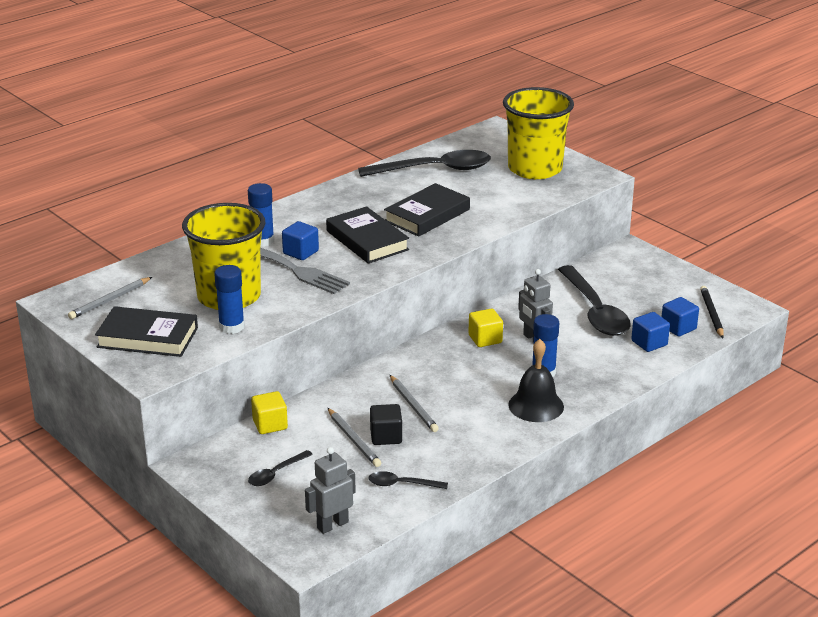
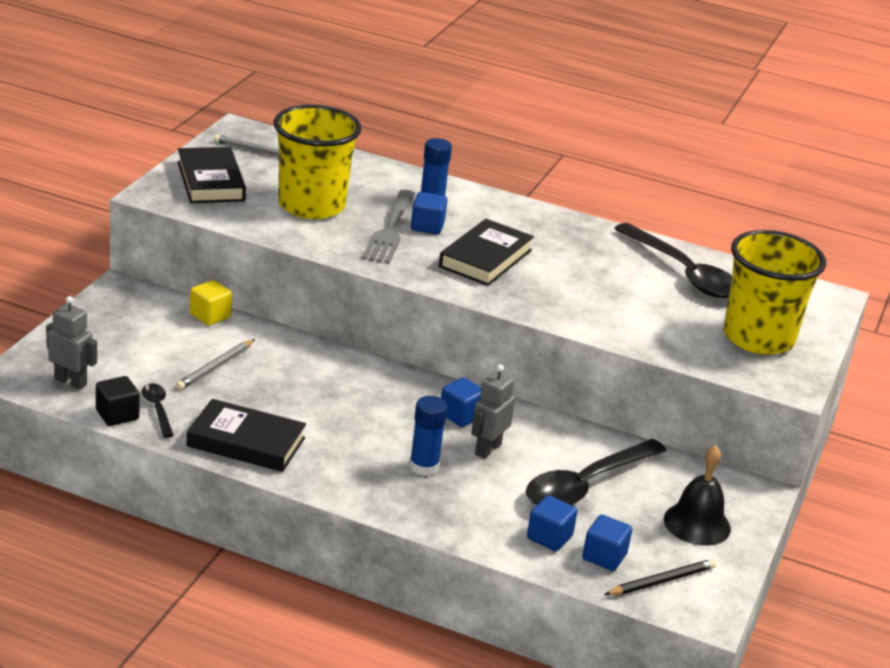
camera: 60 degrees right, 0 degrees up
blue glue stick [214,265,245,334] -> none
black spoon [248,450,313,486] -> none
black cube [370,404,402,445] -> black cube moved to [96,376,140,426]
black book [384,183,470,237] -> black book moved to [186,399,306,472]
grey pencil [390,375,439,432] -> none
yellow cube [469,308,503,347] -> blue cube [441,377,481,427]
black bell [508,339,564,422] -> black bell moved to [664,445,731,546]

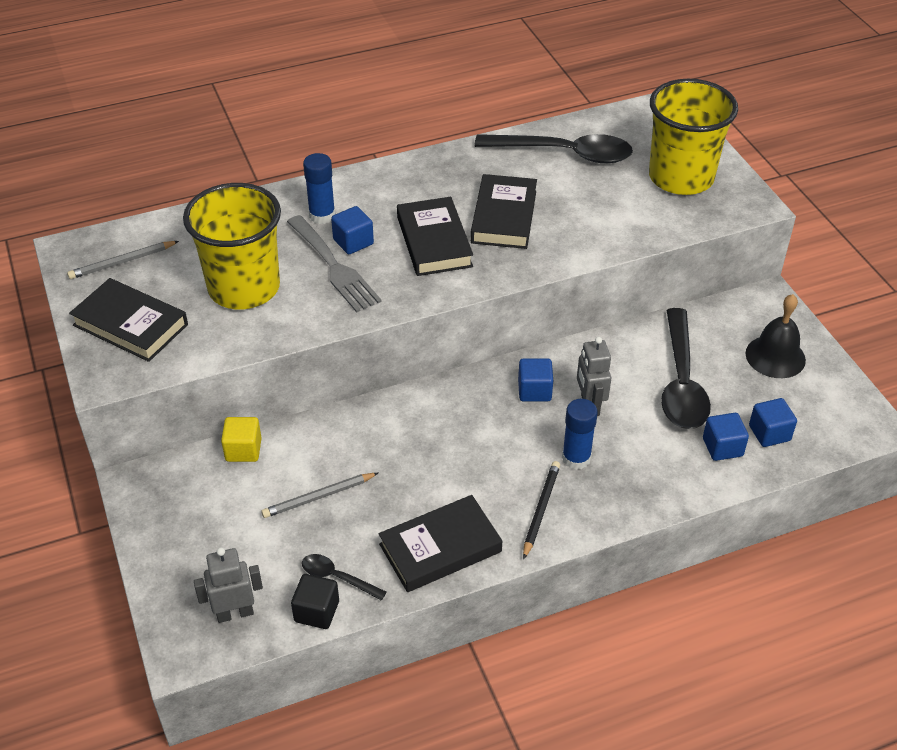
camera: 40 degrees left, 15 degrees up
grey pencil [176,339,255,390] -> grey pencil turned 75 degrees clockwise [261,473,378,518]
black pencil [604,559,716,595] -> black pencil moved to [523,461,560,560]
none -> black book [471,174,537,249]

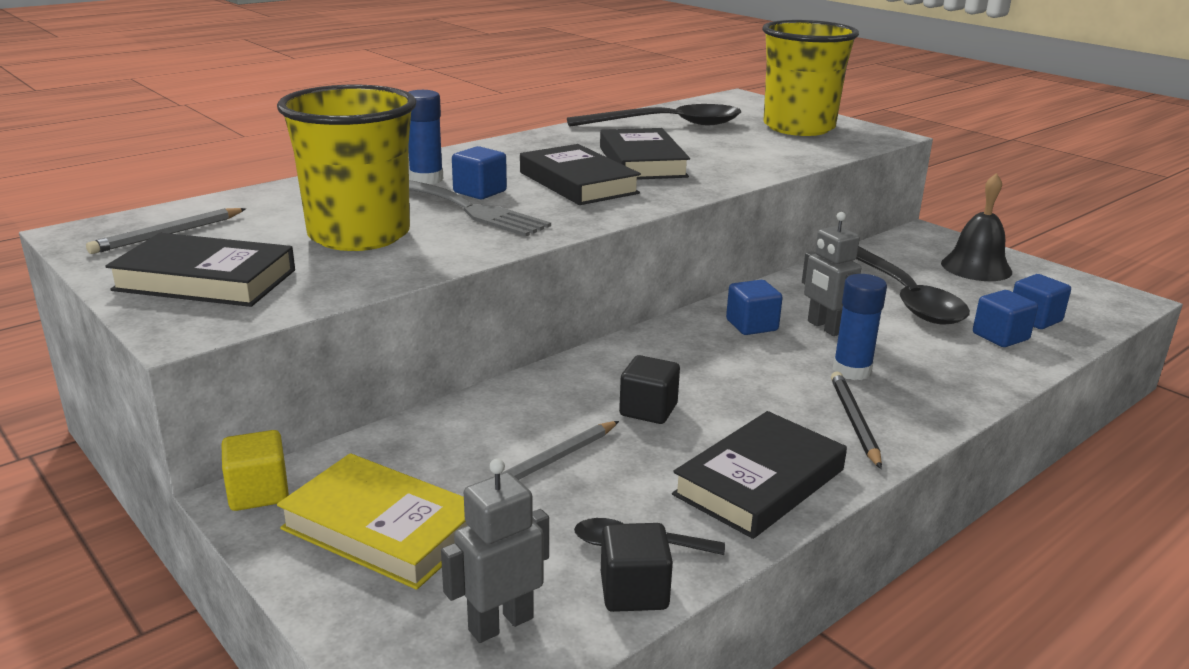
camera: 20 degrees left, 20 degrees down
yellow cube [221,417,262,462] -> yellow cube moved to [222,430,289,511]
none -> yellow book [277,453,467,590]
none -> black cube [619,355,680,424]

